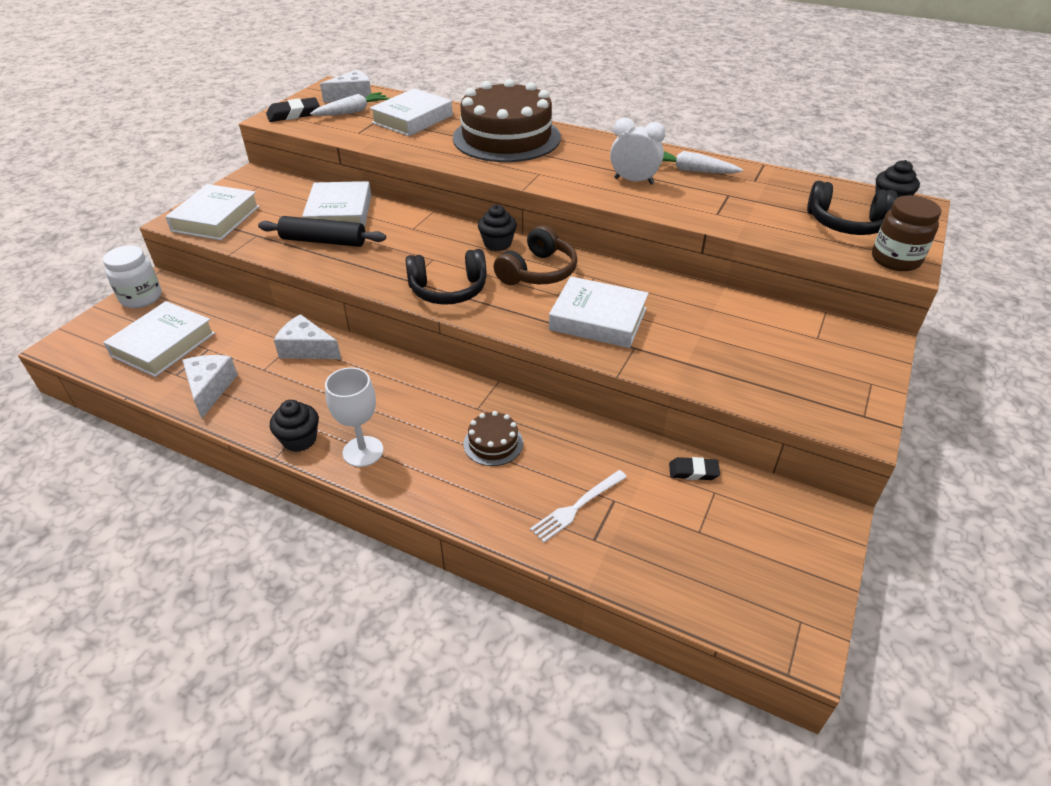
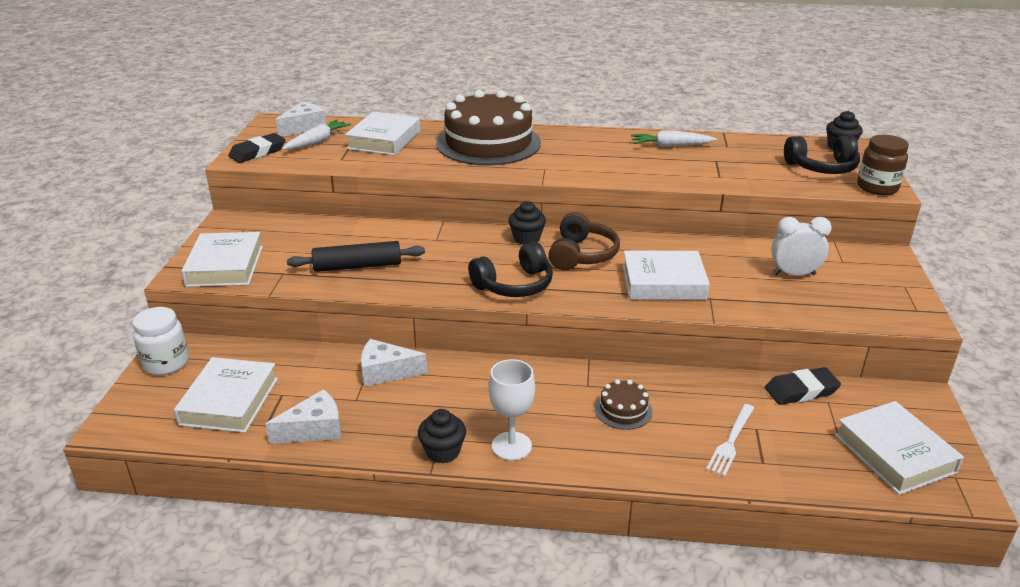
camera: 20 degrees left, 10 degrees down
white cheese [182,355,238,418] -> white cheese turned 90 degrees clockwise [265,389,341,444]
white book [302,181,371,227] -> white book moved to [835,401,964,495]
white clock [610,118,665,185] -> white clock moved to [771,217,832,276]
black eraser [669,457,720,480] -> black eraser [765,367,841,405], size x1.58

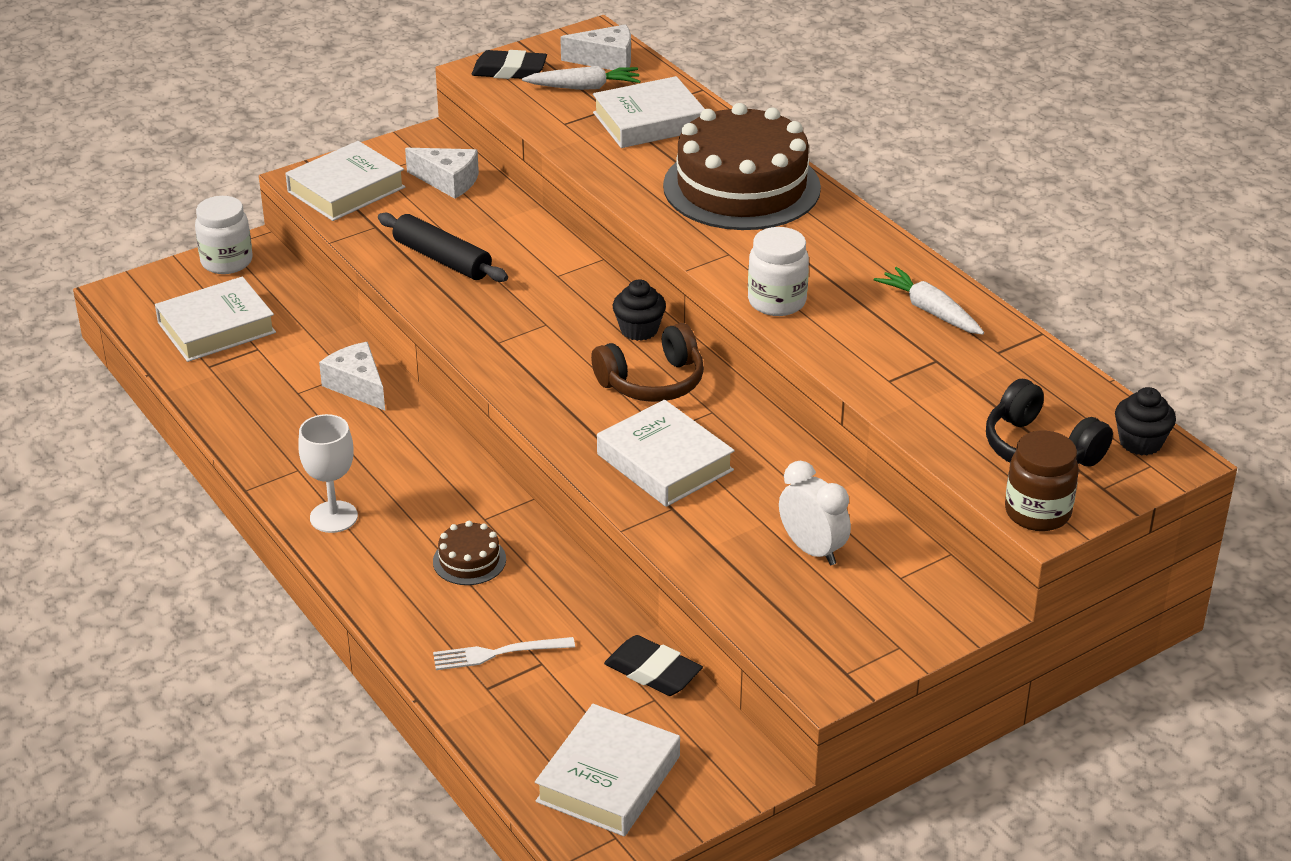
camera: 50 degrees right, 5 degrees up
white cheese [265,389,341,444] -> white cheese moved to [405,148,479,199]
black cupcake [418,409,466,464] -> none
black headphones [468,242,553,297] -> none
none -> white jar [748,227,809,316]

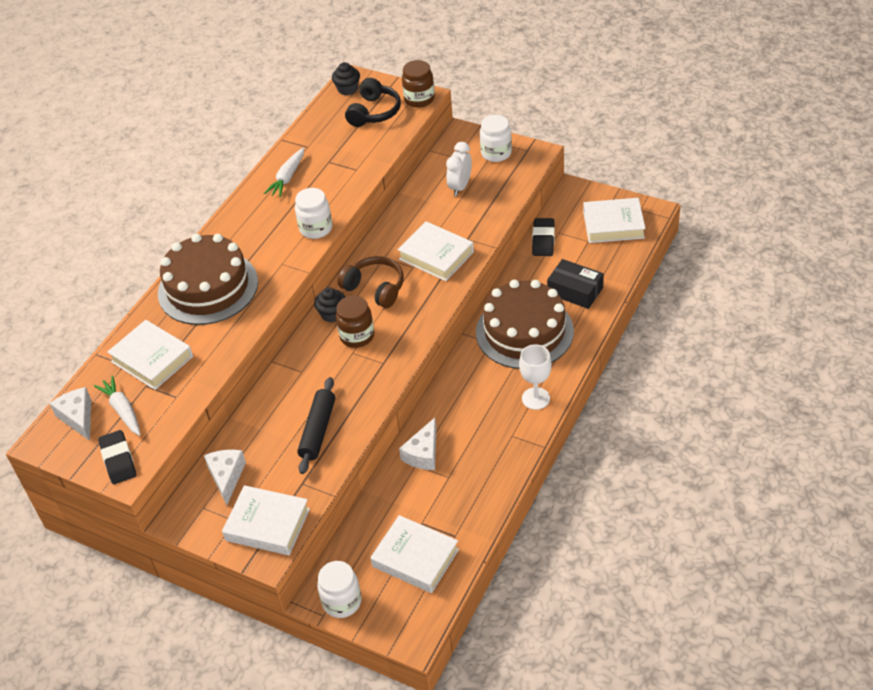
camera: 115 degrees left, 10 degrees up
brown cake [433,521,506,585] -> brown cake [476,279,574,369], size x2.43
white fork [433,637,575,670] -> black box [547,259,604,309]
white book [597,400,735,507] -> white book turned 75 degrees counterclockwise [398,221,474,281]
none -> brown jar [336,296,374,348]
none -> white jar [480,115,512,162]

